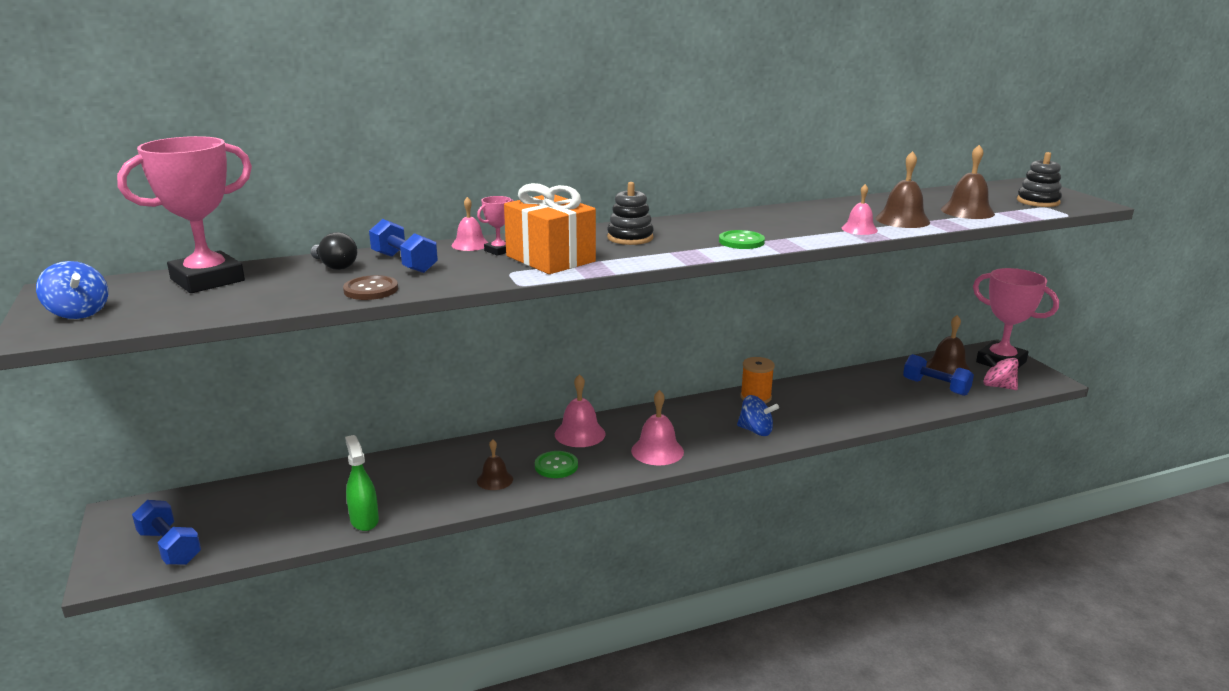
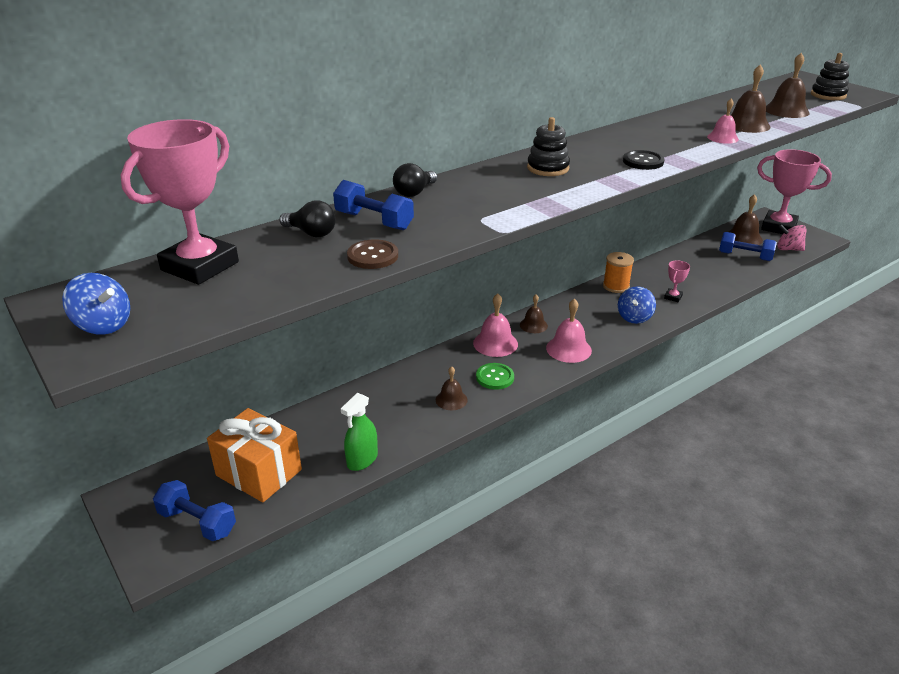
camera: 15 degrees left, 10 degrees up
green spray bottle [345,435,379,531] -> green spray bottle turned 105 degrees counterclockwise [340,393,378,471]
pink bell [451,197,488,251] -> black light bulb [393,163,437,197]
pink trophy [477,196,513,256] -> pink trophy moved to [664,260,690,302]
orange gift [504,183,596,274] -> orange gift moved to [207,408,302,502]
green button [719,230,765,249] -> black button [623,150,664,170]
blue spinning top [737,395,779,436] -> blue spinning top turned 105 degrees clockwise [618,286,656,324]
none -> brown bell [520,294,548,333]

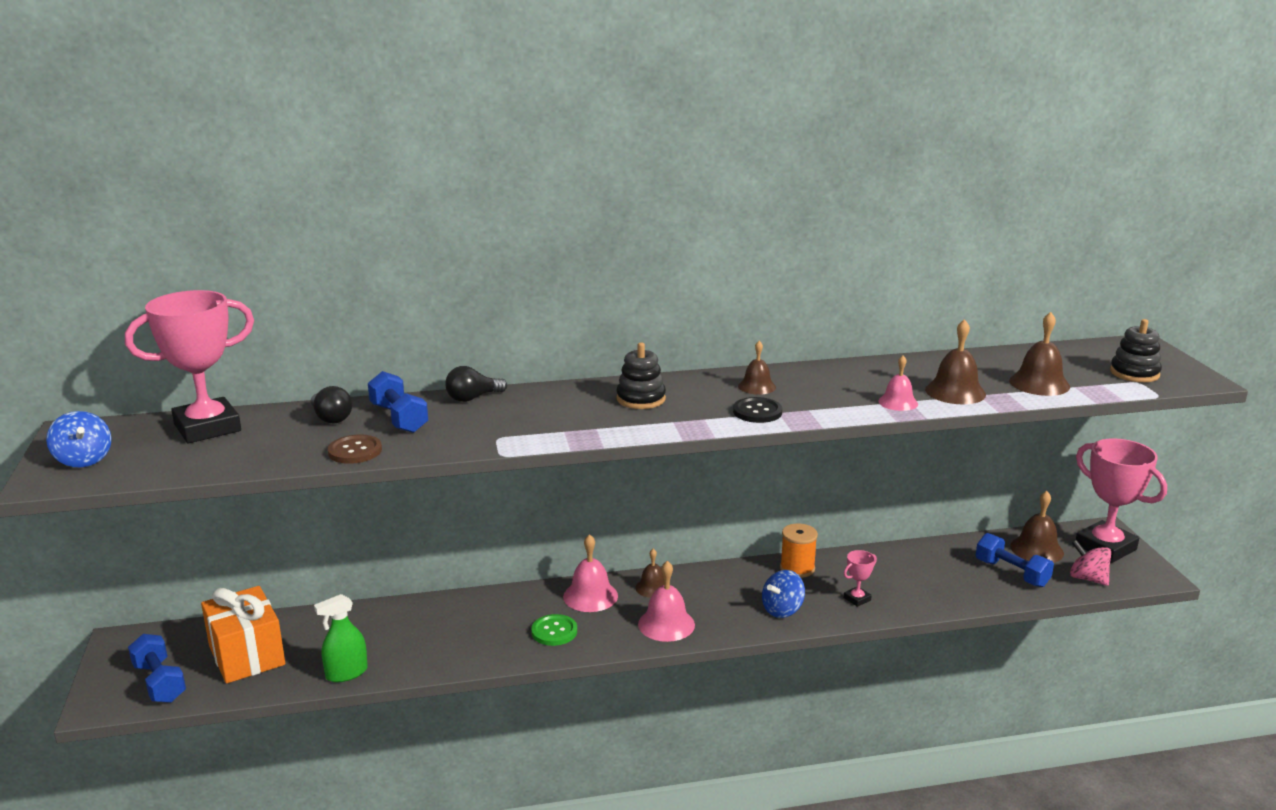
camera: 25 degrees right, 10 degrees down
brown bell [436,366,468,410] -> brown bell moved to [738,341,776,395]

